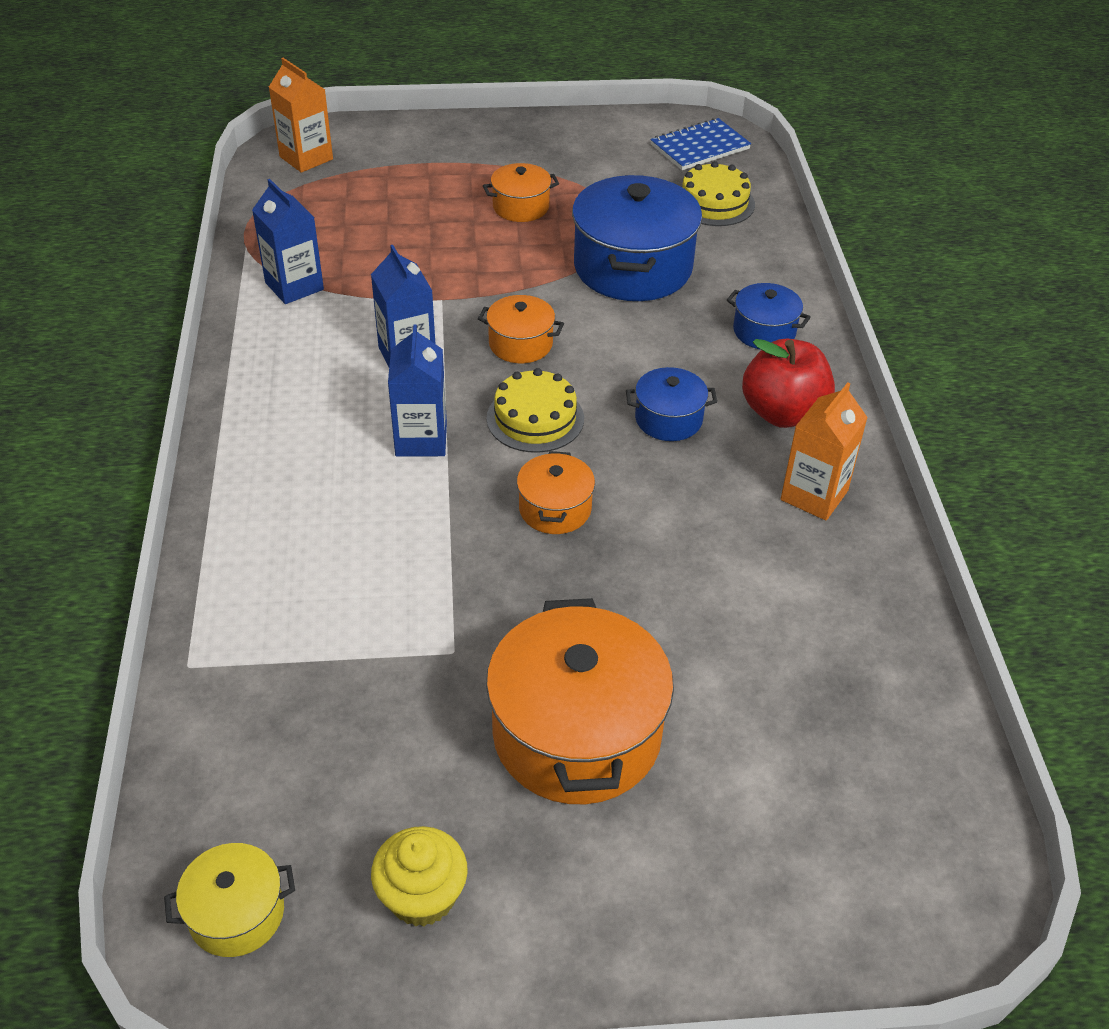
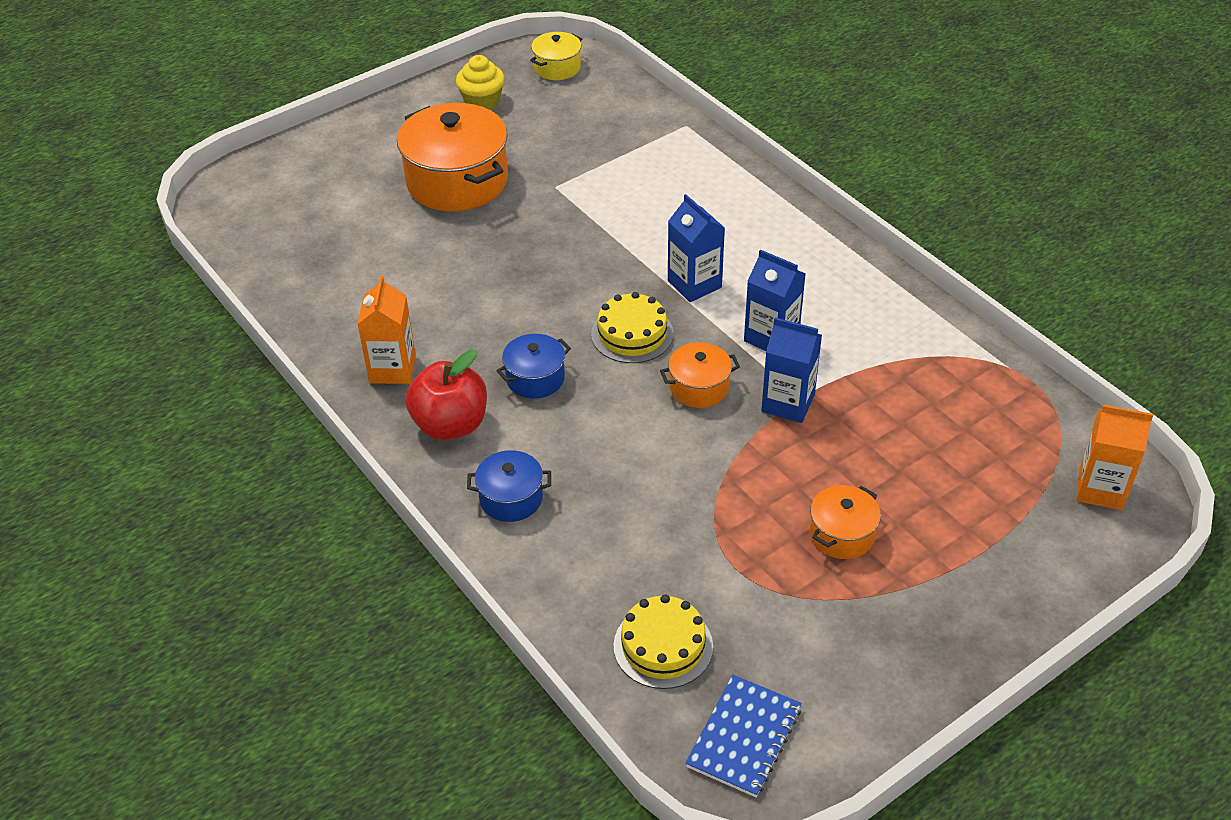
camera: 150 degrees right, 0 degrees up
blue carton [252,179,324,304] -> blue carton moved to [761,318,822,423]
orange pot [517,451,595,534] -> none
blue pot [572,175,702,301] -> none

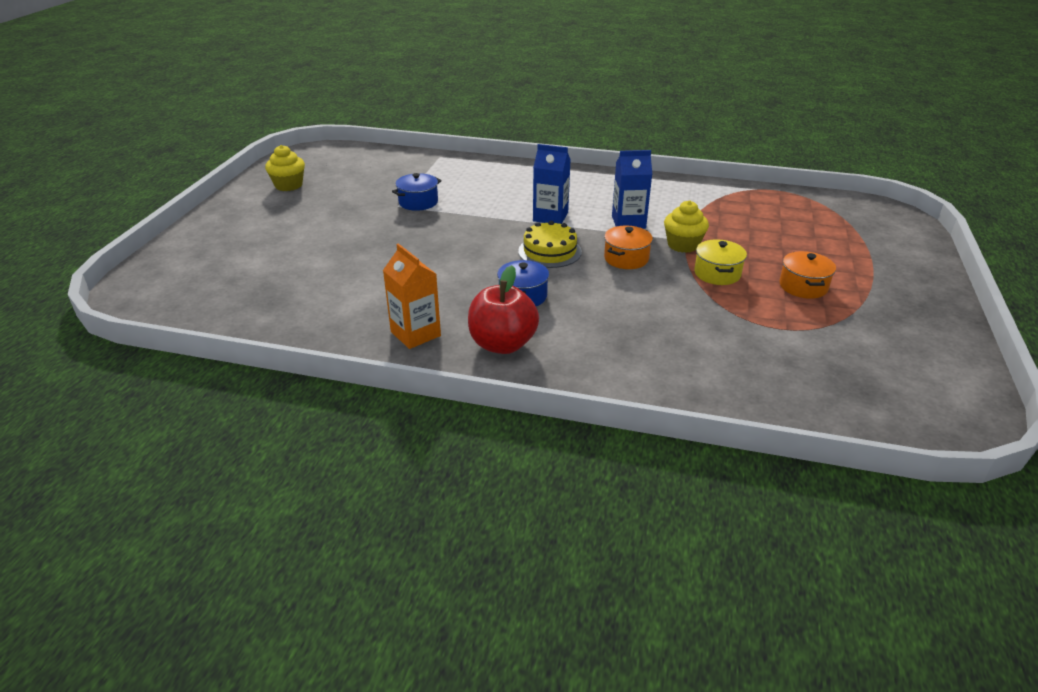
camera: 40 degrees left, 10 degrees down
orange pot [397,103,508,211] -> none
blue pot [467,450,551,522] -> blue pot moved to [392,173,442,211]
yellow pot [530,32,582,80] -> yellow pot moved to [694,239,747,285]
yellow cake [613,594,713,689] -> none
blue notebook [685,675,802,797] -> none
blue carton [761,318,822,423] -> yellow cupcake [664,201,709,253]
orange carton [1076,405,1153,510] -> none

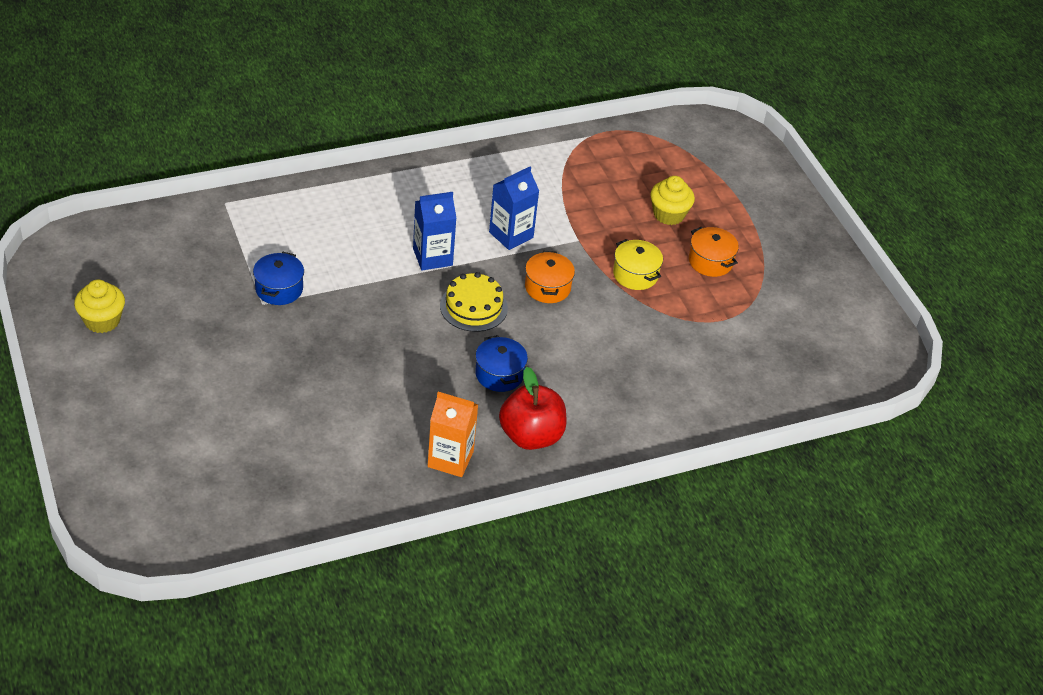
camera: 40 degrees left, 10 degrees up
yellow cupcake [664,201,709,253] -> yellow cupcake moved to [650,176,695,225]

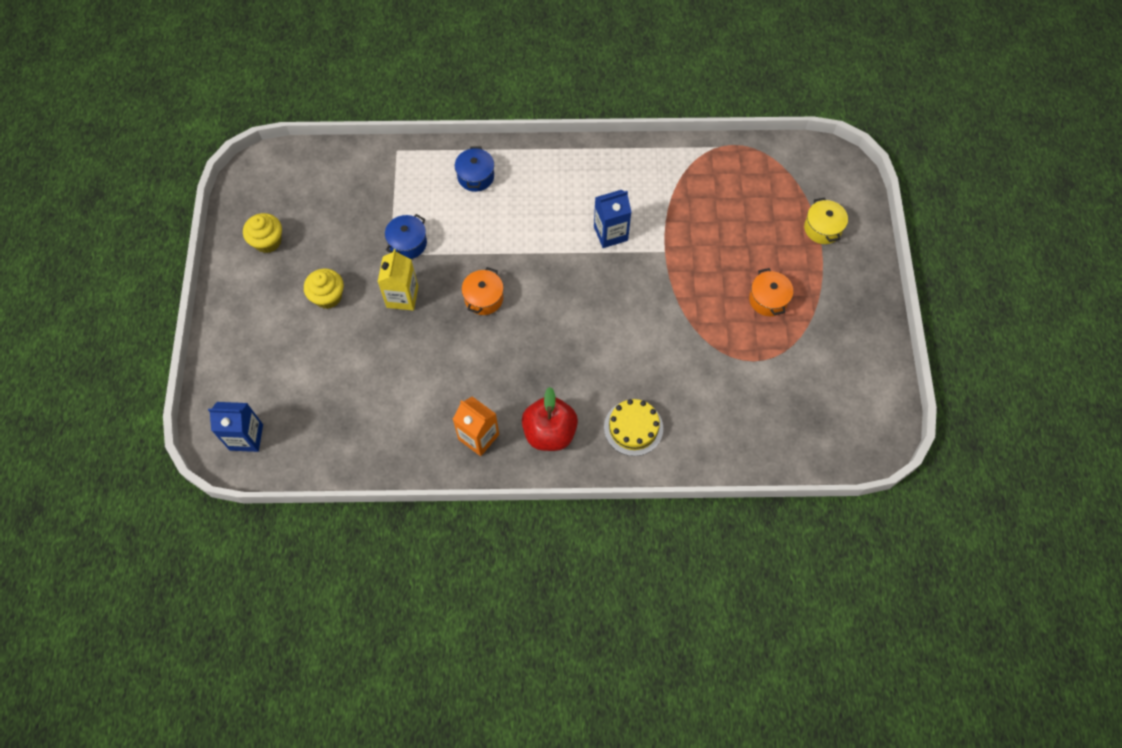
camera: 25 degrees right, 20 degrees up
blue carton [413,192,457,270] -> blue carton moved to [208,402,263,452]
yellow cake [440,272,508,332] -> yellow cake moved to [604,399,663,456]
blue pot [475,335,528,392] -> blue pot moved to [455,146,494,192]
orange pot [525,251,575,303] -> orange pot moved to [461,267,504,315]
yellow pot [613,239,663,290] -> yellow pot moved to [804,197,848,244]
yellow cupcake [650,176,695,225] -> yellow cupcake moved to [304,268,344,309]
none -> yellow carton [378,249,418,311]

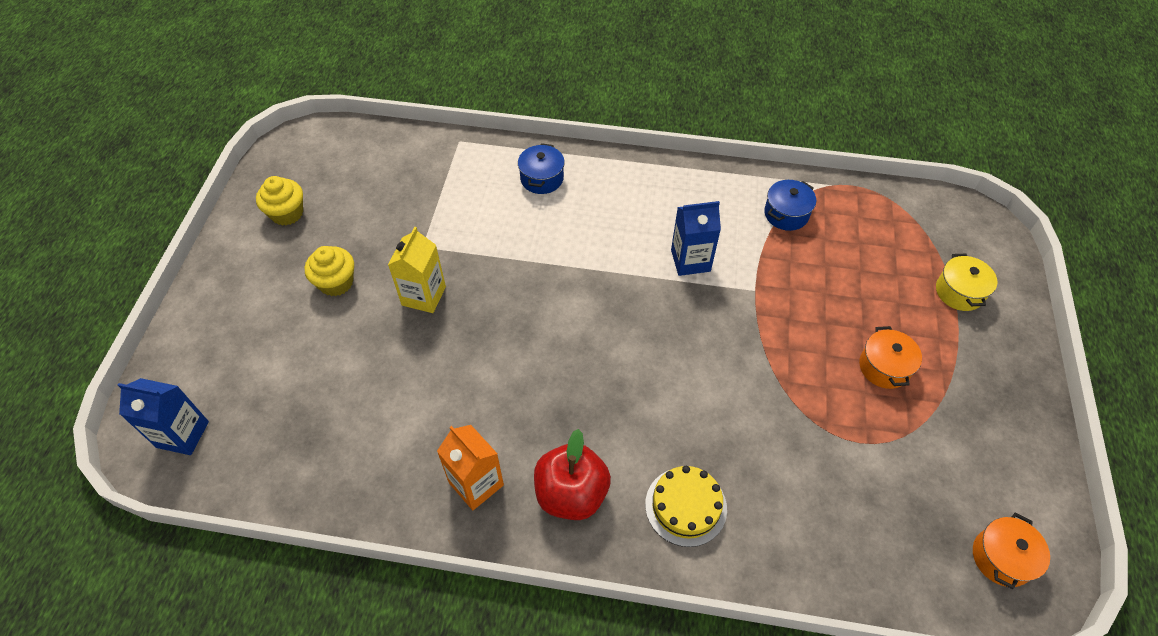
camera: 10 degrees right, 10 degrees down
blue pot [385,214,427,259] -> blue pot moved to [764,180,816,231]
orange pot [461,267,504,315] -> orange pot moved to [973,513,1050,589]

